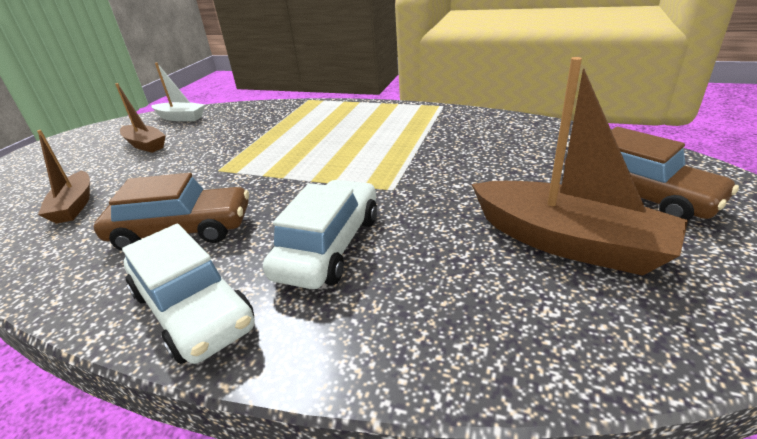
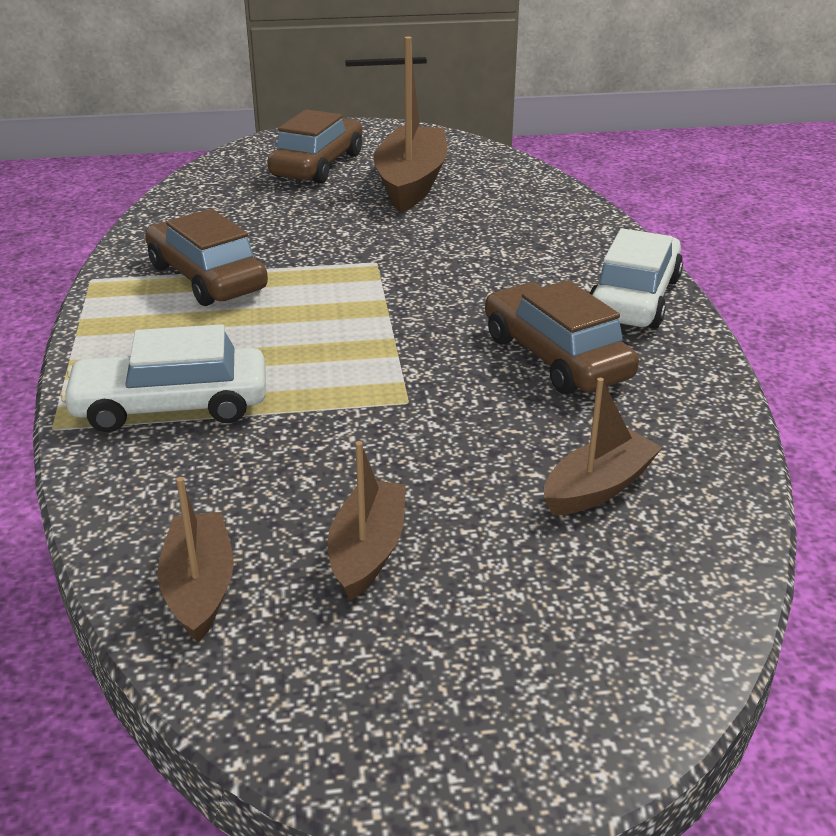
camera: 120 degrees left, 0 degrees up
white boat [151,62,205,121] -> brown boat [157,477,234,642]
white car [263,180,377,289] -> white car moved to [61,324,266,432]
none -> brown car [145,209,268,306]

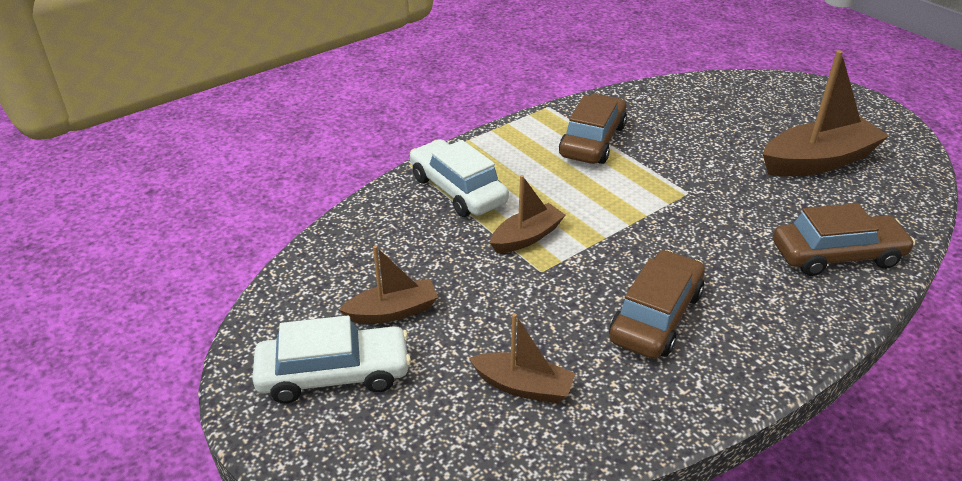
camera: 60 degrees right, 5 degrees up
brown boat [157,477,234,642] -> brown boat moved to [490,175,565,253]
brown car [267,109,363,184] -> brown car moved to [773,203,916,276]
white car [589,228,683,329] -> white car moved to [253,315,411,403]

